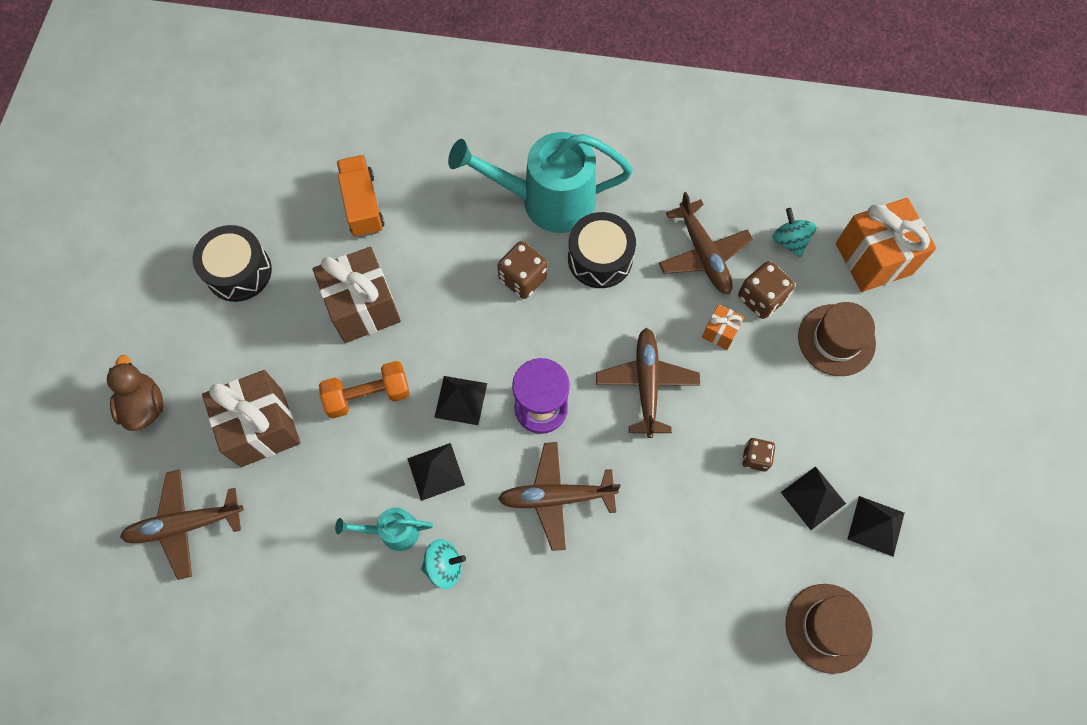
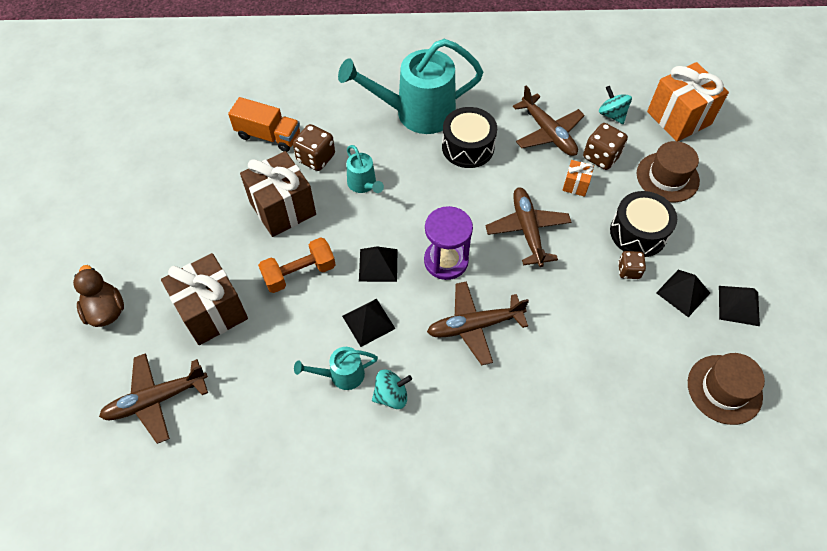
camera: 10 degrees left, 10 degrees down
black drum [193,225,272,302] -> black drum moved to [610,191,677,257]
orange truck [337,155,384,237] -> orange truck turned 135 degrees clockwise [228,97,300,152]
brown dice [497,241,548,299] -> brown dice moved to [293,124,335,171]
none -> turquoise watering can [346,145,384,193]

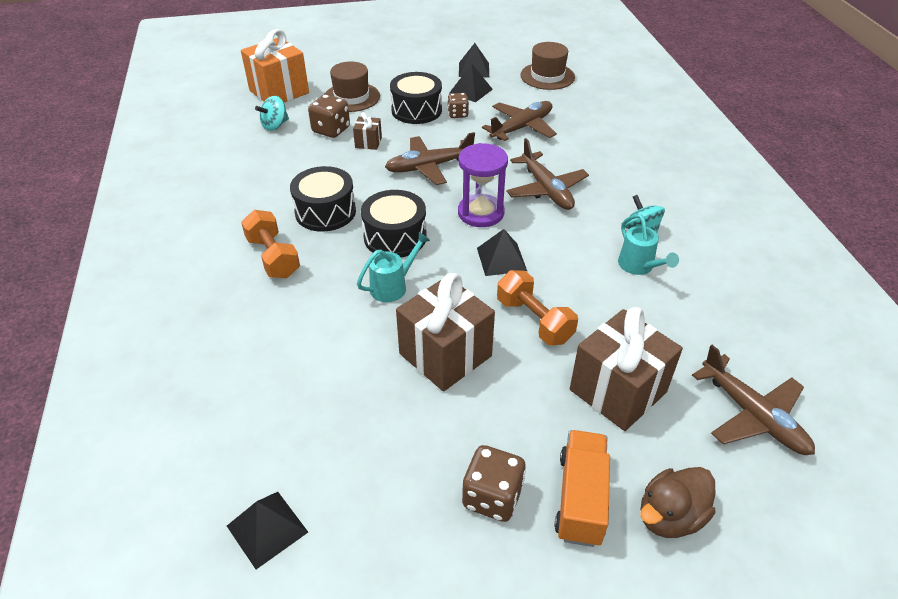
camera: 100 degrees left, 15 degrees down
orange truck [228,97,300,152] -> orange truck moved to [554,430,610,547]
brown dice [293,124,335,171] -> brown dice moved to [462,445,526,522]
turquoise watering can [338,39,483,134] -> orange dumbbell [241,210,300,278]
black pyramid [342,299,396,347] -> black pyramid moved to [227,492,308,569]
brown plane [513,86,585,156] -> brown plane moved to [482,101,557,141]
orange gift [562,160,594,197] -> brown gift [353,112,382,150]
none -> black drum [361,190,427,258]

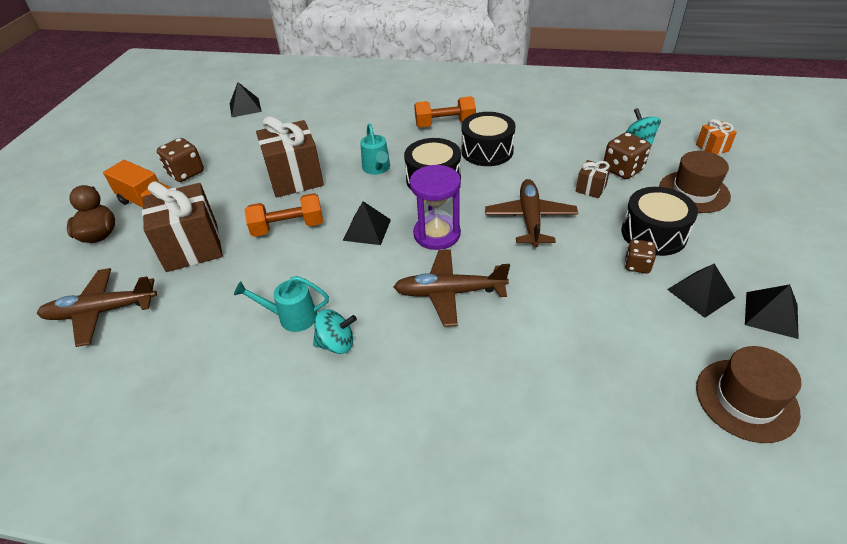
camera: 115 degrees right, 0 degrees up
orange gift [241,29,309,102] -> orange gift [696,119,737,154], size x0.47
brown plane [482,101,557,141] -> none

